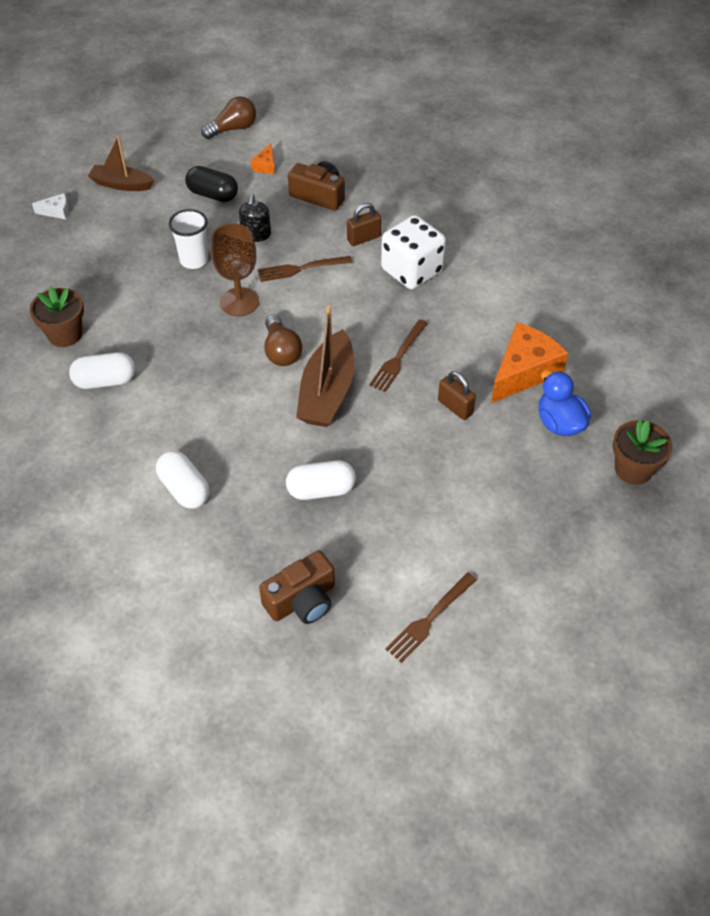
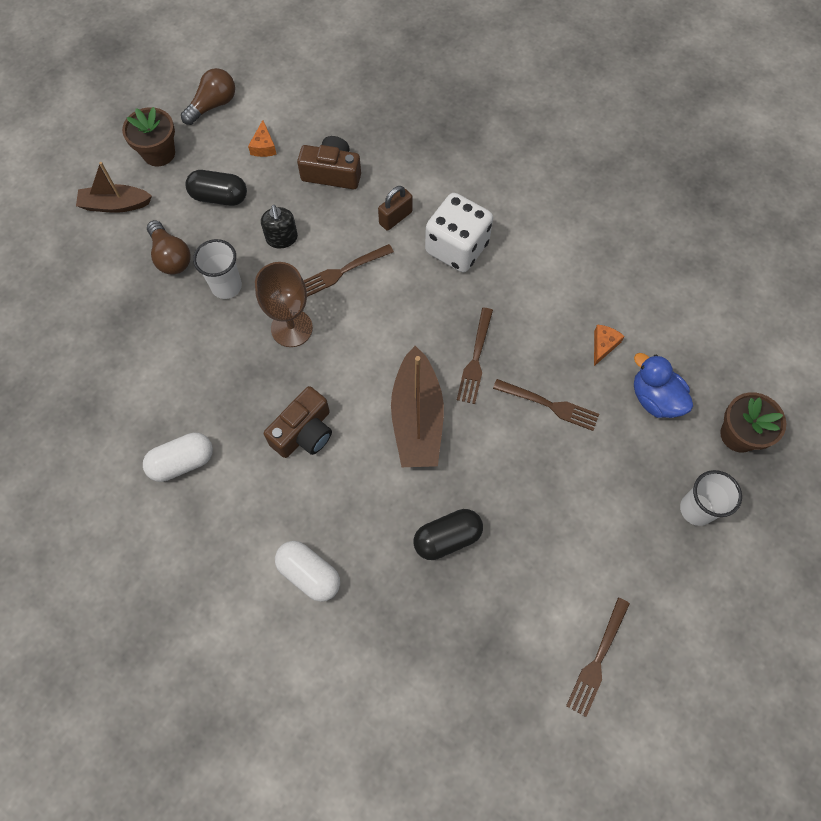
camera: 15 degrees left, 15 degrees up
brown flower pot [30,286,84,347] -> brown flower pot moved to [122,107,175,167]
white cheese [32,193,69,219] -> none
brown camera [259,550,335,624] -> brown camera moved to [264,386,332,458]
brown light bulb [264,315,302,366] -> brown light bulb moved to [147,220,191,275]
white capsule [286,460,356,500] -> black capsule [413,509,483,560]
brown padlock [438,371,476,420] -> brown fork [493,379,599,431]
orange cheese [491,322,568,403] -> orange cheese [594,324,625,366], size x0.46
none -> white cup [680,470,742,526]

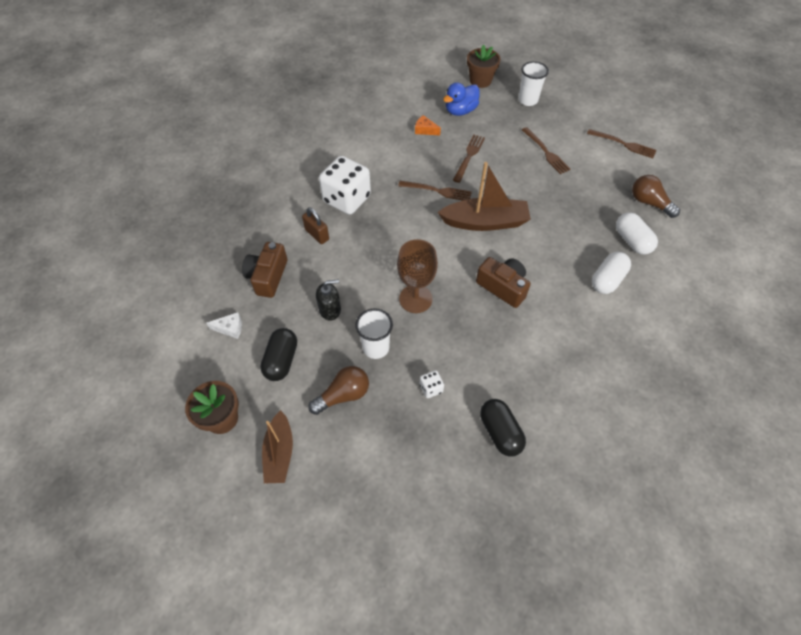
camera: 90 degrees left, 10 degrees down
white capsule [143,433,213,482] -> white capsule moved to [616,212,658,254]
brown light bulb [181,68,235,125] -> brown light bulb moved to [632,175,680,218]
orange cheese [248,120,277,157] -> white cheese [206,312,242,339]
brown fork [303,244,394,297] -> brown fork moved to [522,127,571,174]
black capsule [413,509,483,560] -> black capsule moved to [480,399,526,457]
none -> white dice [420,370,444,398]

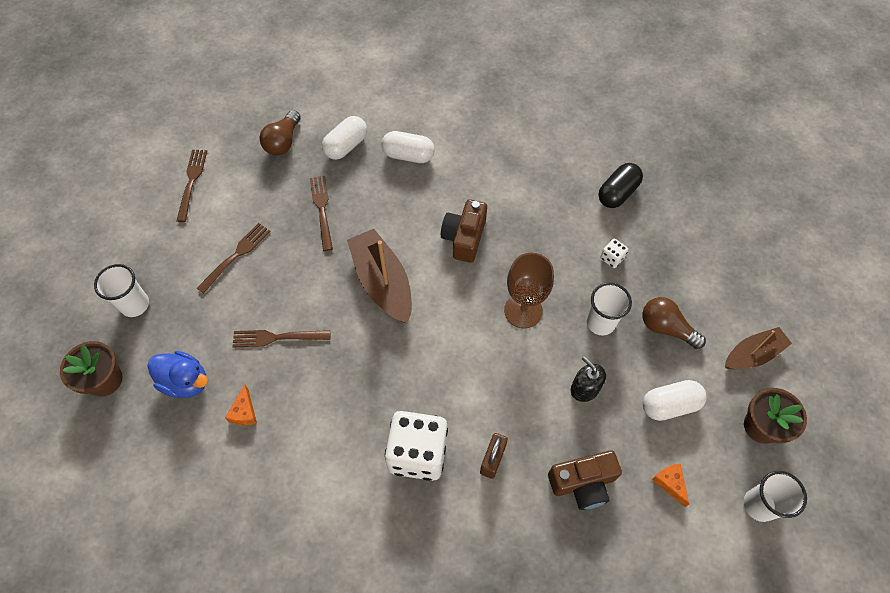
camera: 115 degrees left, 5 degrees up
white cheese [206,312,242,339] -> orange cheese [652,463,689,507]
black capsule [260,328,297,381] -> white capsule [643,380,707,421]
brown fork [398,181,472,201] -> brown fork moved to [310,176,333,251]
none -> white cup [744,471,807,522]

